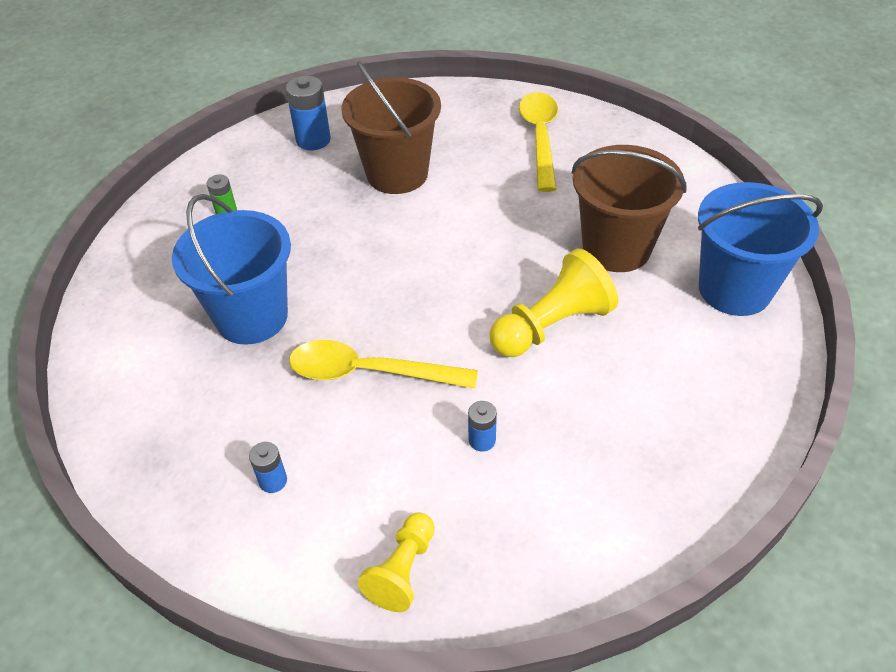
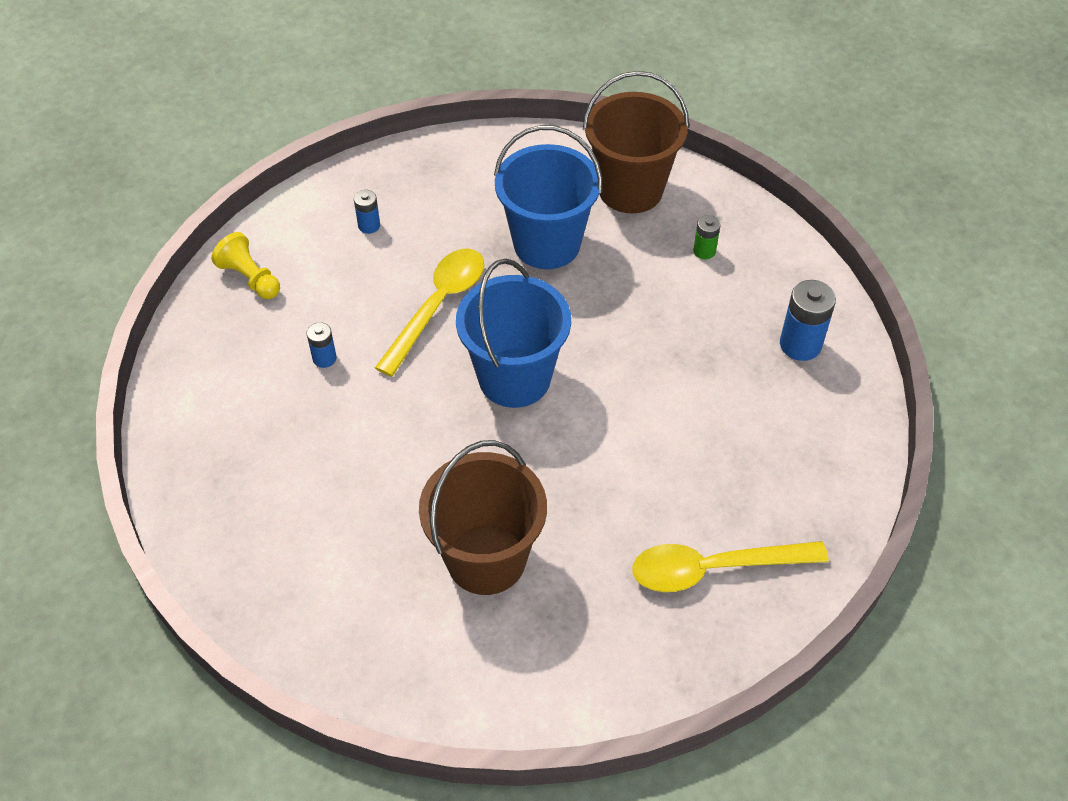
camera: 110 degrees right, 5 degrees up
brown bucket [341,61,441,194] -> brown bucket moved to [583,71,689,213]
yellow pawn [489,249,618,357] -> none
yellow spoon [519,92,558,192] -> yellow spoon turned 150 degrees clockwise [632,541,829,592]
blue bucket [698,182,823,316] -> blue bucket moved to [456,259,571,408]

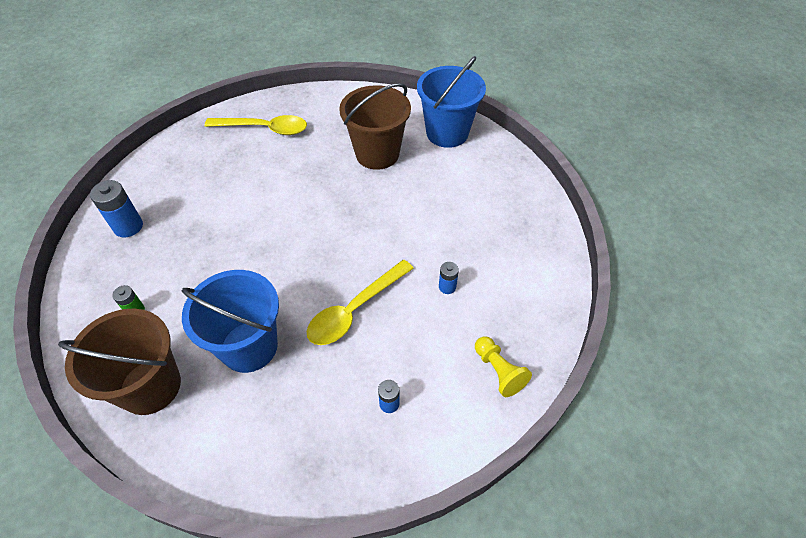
camera: 165 degrees left, 0 degrees up
blue bucket [456,259,571,408] -> blue bucket moved to [417,56,486,148]

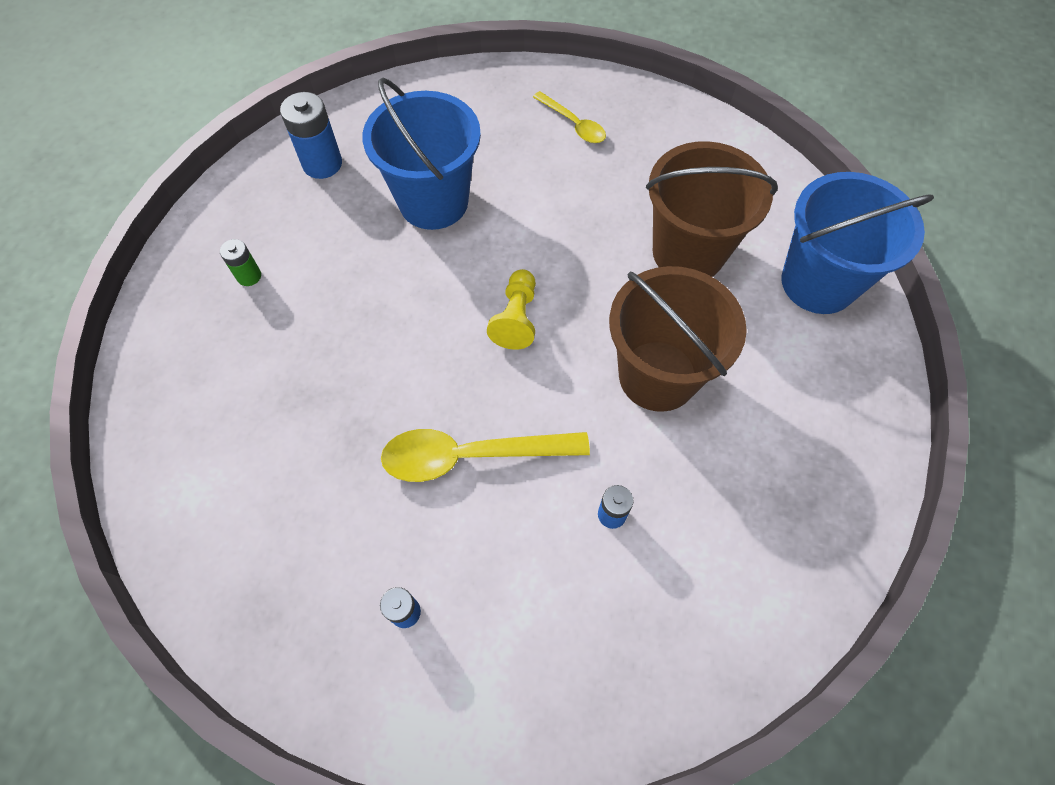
camera: 40 degrees right, 10 degrees up
brown bucket [58,309,181,415] -> brown bucket moved to [609,266,747,412]
blue bucket [182,270,279,373] -> blue bucket moved to [362,77,481,230]
yellow spoon [204,115,307,135] -> yellow spoon [533,91,606,143], size x0.58
yellow pawn [475,336,532,397] -> yellow pawn moved to [487,269,536,350]

